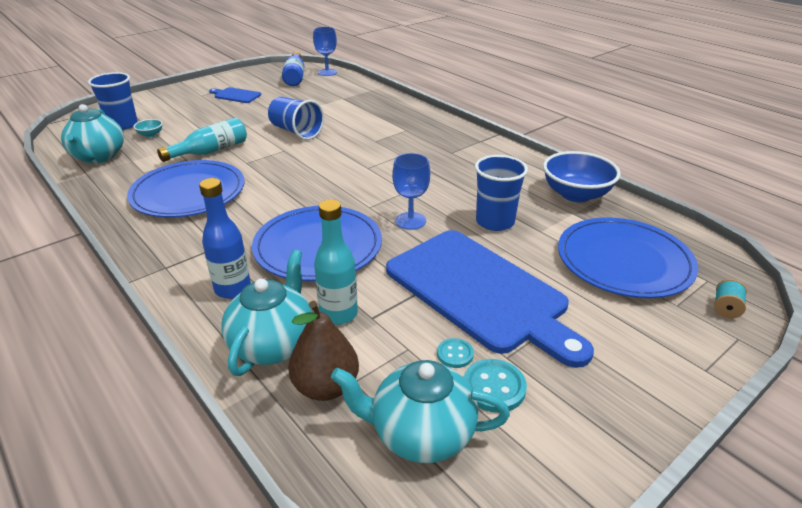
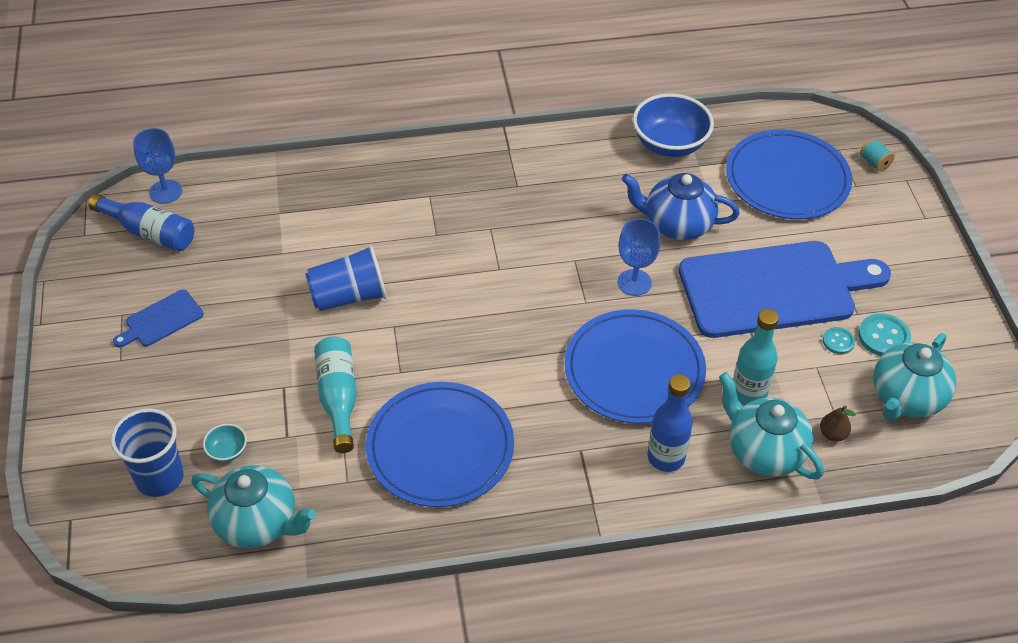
camera: 60 degrees left, 15 degrees up
brown pear [288,301,359,401] -> brown pear [820,406,856,442], size x0.52
blue cup [475,155,528,231] -> blue teapot [622,173,740,240]

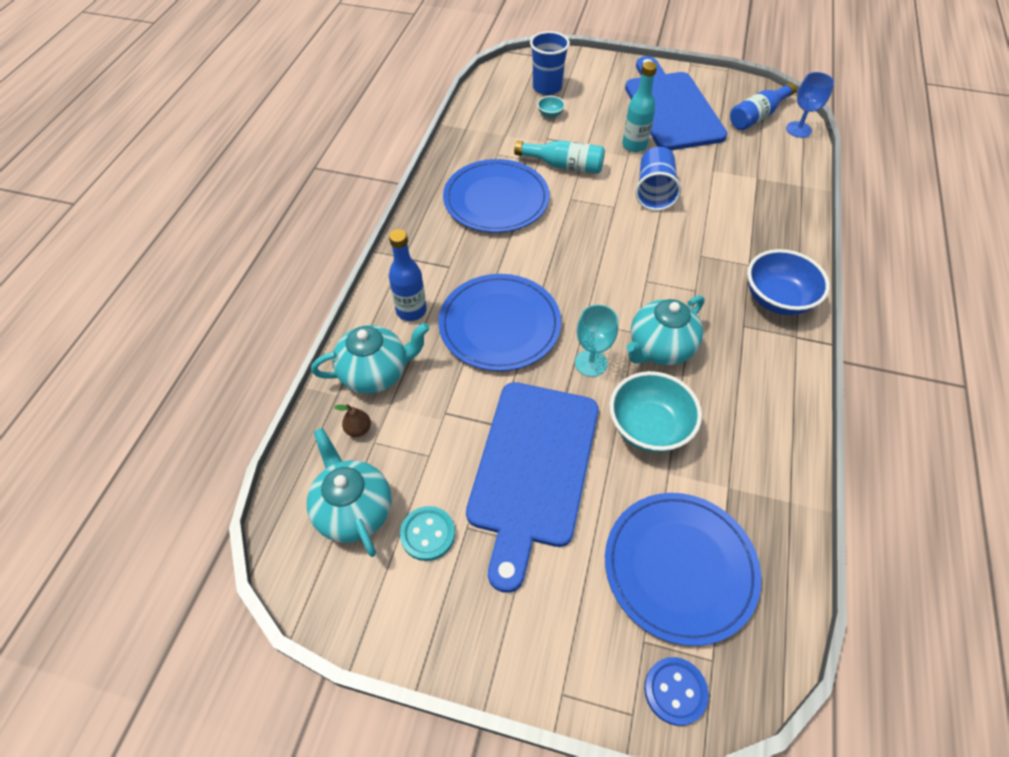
camera: 115 degrees right, 5 degrees up
blue cutting board [113,290,204,348] -> blue cutting board [625,56,728,151], size x2.37
turquoise teapot [192,465,316,549] -> turquoise teapot moved to [626,295,705,365]
blue goblet [617,219,660,296] -> turquoise goblet [575,305,618,377]
blue teapot [622,173,740,240] -> turquoise bowl [609,371,702,453]
blue bowl [633,93,714,157] -> blue bowl moved to [747,249,830,315]
turquoise bottle [733,309,779,405] -> turquoise bottle moved to [622,62,657,152]
turquoise button [823,327,855,354] -> none
turquoise spool [860,139,895,172] -> blue button [644,657,709,726]

